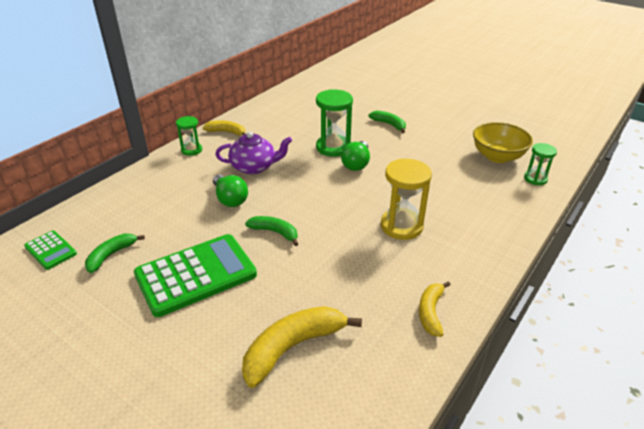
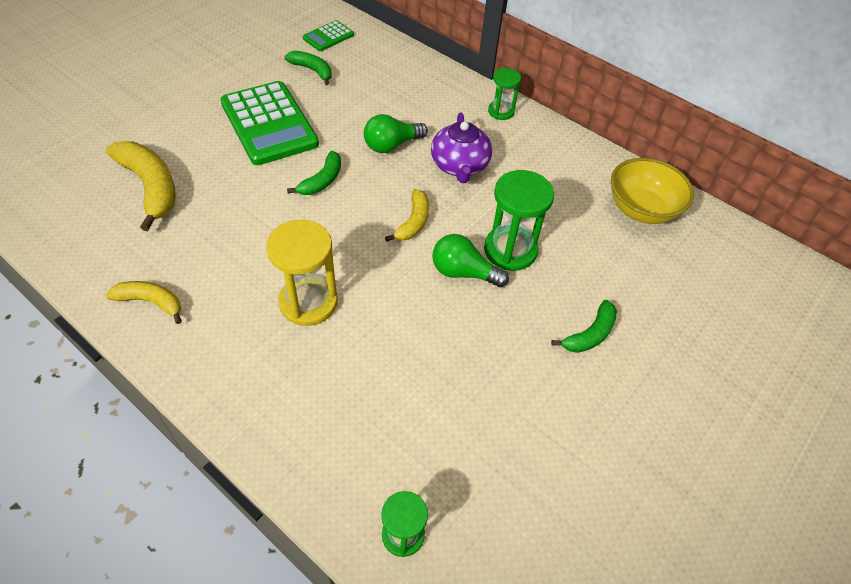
camera: 90 degrees right, 15 degrees up
yellow banana [202,120,245,135] -> yellow banana moved to [385,189,429,242]
yellow bowl [473,122,533,163] -> yellow bowl moved to [611,158,694,224]

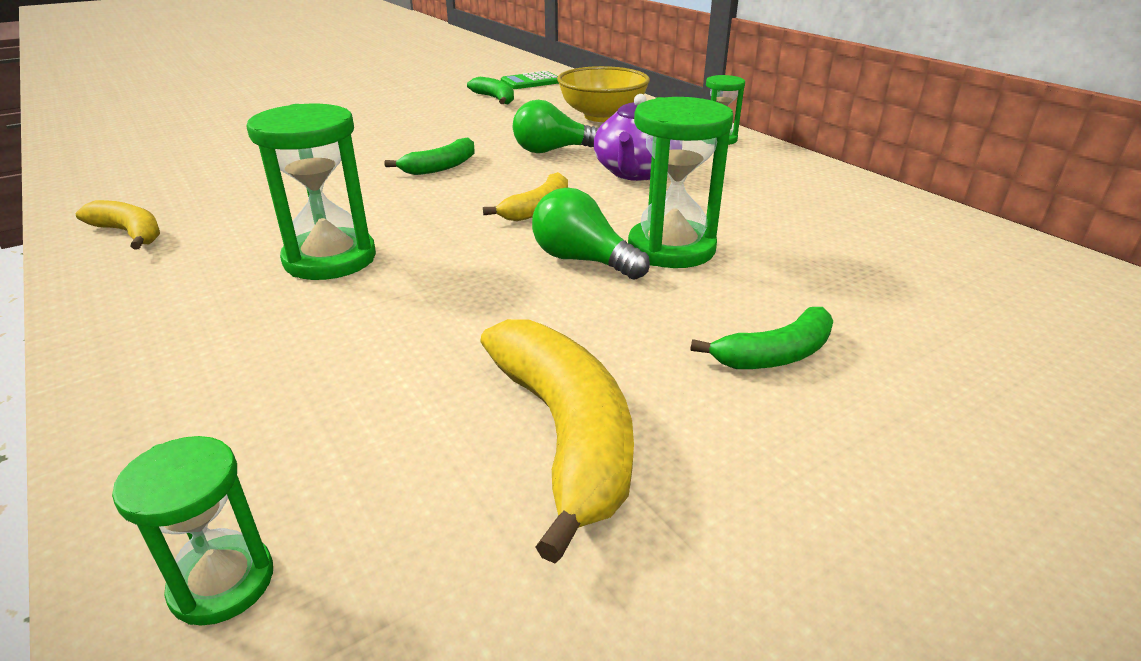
camera: 20 degrees right, 20 degrees down
yellow banana [106,141,176,231] -> yellow banana moved to [480,319,634,563]
green calculator [220,81,319,165] -> none
yellow hourglass [266,220,338,326] -> green hourglass [246,104,376,280]
yellow bowl [611,158,694,224] -> yellow bowl moved to [557,66,650,122]

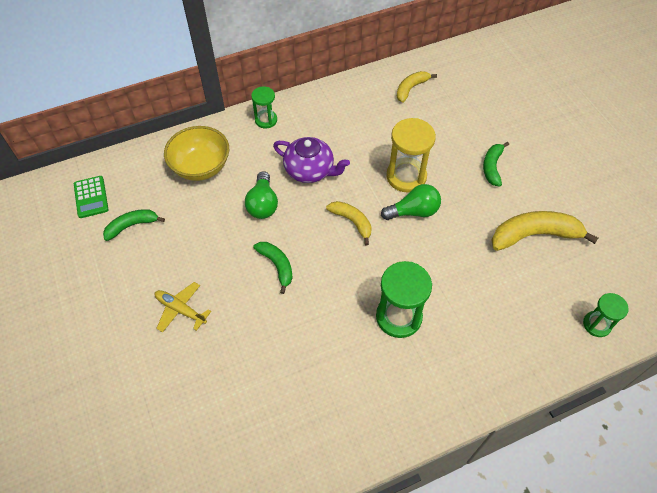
camera: 80 degrees left, 25 degrees up
yellow banana [76,200,160,250] -> yellow banana moved to [397,71,437,103]
green light bulb [532,188,650,280] -> green light bulb turned 150 degrees counterclockwise [381,184,441,220]
green hourglass [628,97,733,268] -> yellow hourglass [386,118,436,193]
green banana [691,307,833,369] -> green banana turned 150 degrees counterclockwise [483,142,509,187]
none -> yellow plane [155,282,211,333]

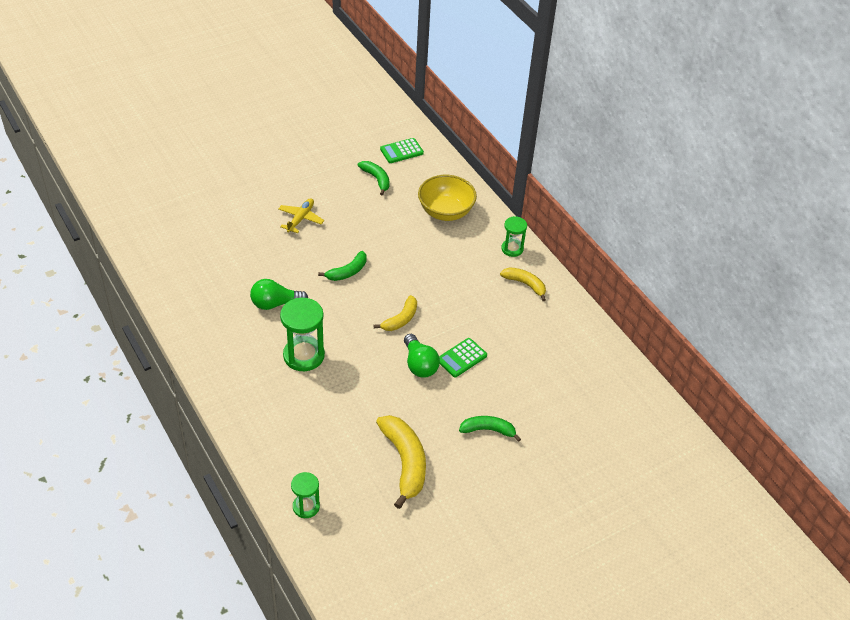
camera: 80 degrees right, 10 degrees down
green light bulb [245,171,278,219] -> green light bulb moved to [250,279,308,310]
purple teapot [273,137,350,183] -> none
yellow hourglass [386,118,436,193] -> green calculator [439,338,487,377]
yellow banana [397,71,437,103] -> yellow banana moved to [500,267,546,301]

